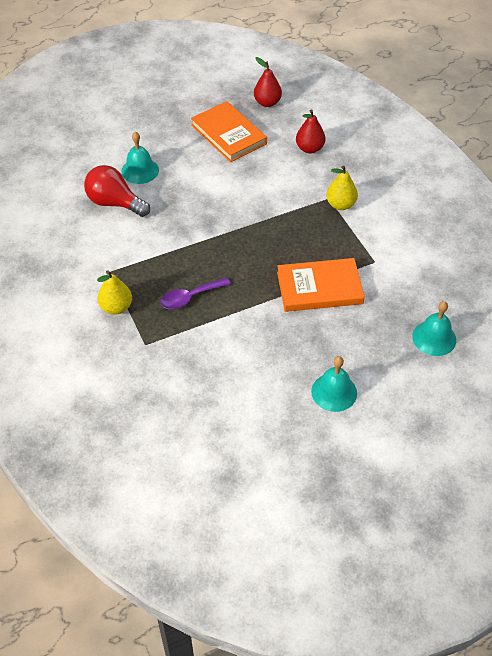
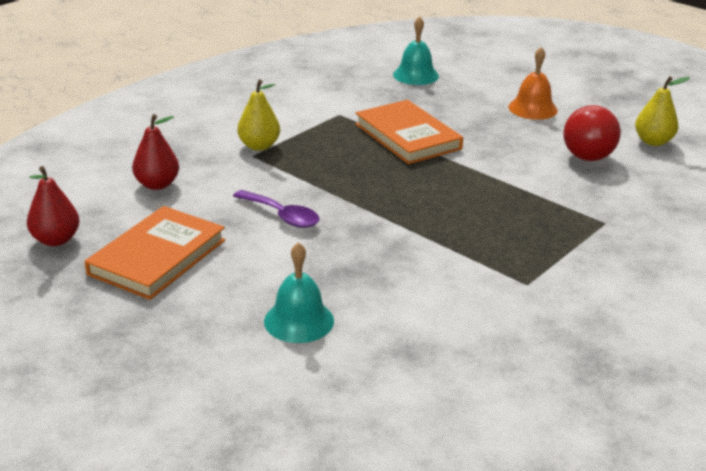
camera: 115 degrees left, 20 degrees down
red light bulb [84,165,150,217] -> red light bulb moved to [563,105,621,161]
yellow pear [97,270,132,315] -> yellow pear moved to [635,76,690,146]
purple spoon [160,277,231,309] -> purple spoon moved to [233,190,320,228]
turquoise bell [311,356,357,412] -> orange bell [508,47,558,120]

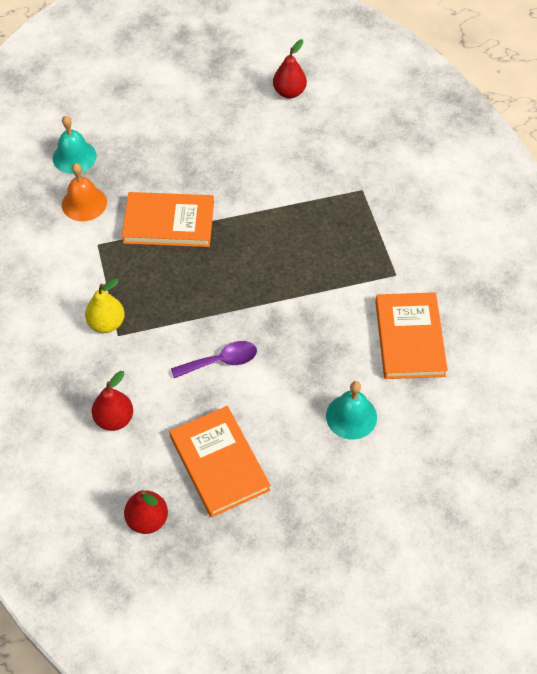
camera: 55 degrees left, 25 degrees up
orange bell [508,47,558,120] -> orange bell moved to [62,163,107,221]
red light bulb [563,105,621,161] -> none
yellow pear [635,76,690,146] -> red pear [273,39,307,98]
none -> orange book [375,292,448,379]

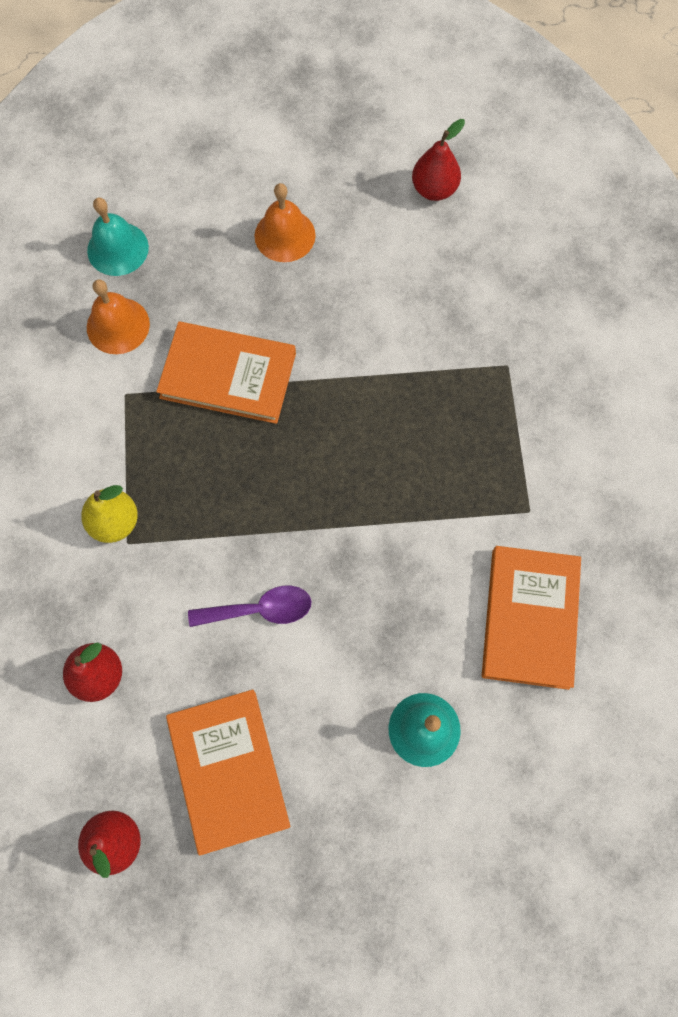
camera: 10 degrees right, 15 degrees up
none -> orange bell [254,183,316,262]

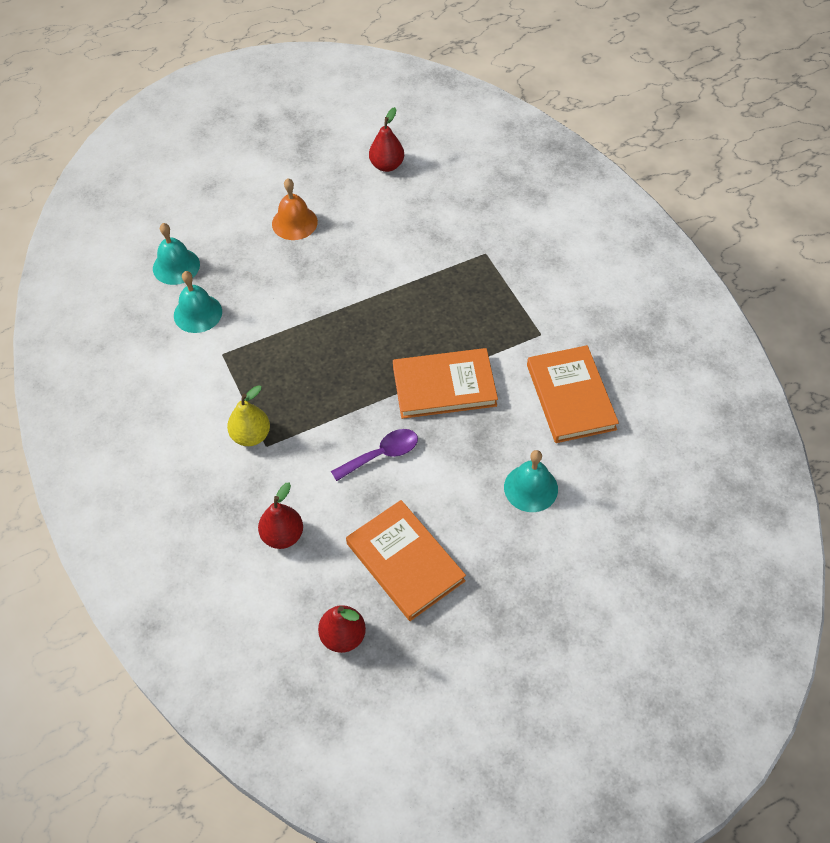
camera: 20 degrees left, 15 degrees down
orange bell [87,279,150,354] -> turquoise bell [174,271,222,333]
orange book [156,322,296,424] -> orange book moved to [393,348,498,419]

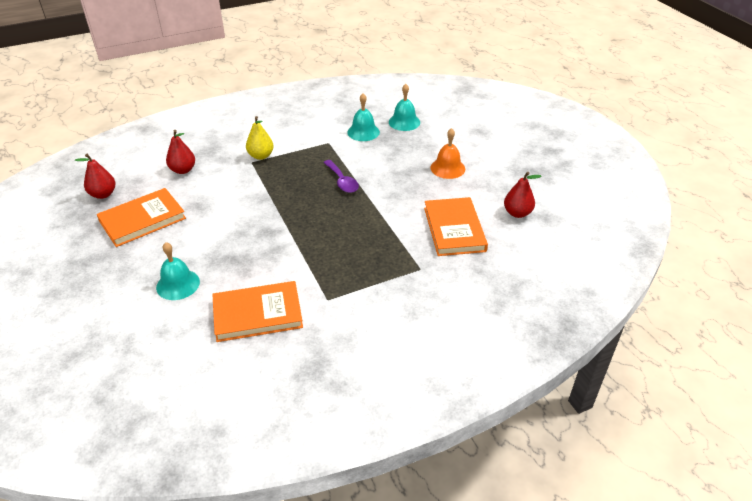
camera: 90 degrees right, 15 degrees down
purple spoon [331,429,418,481] -> purple spoon moved to [323,160,359,193]
orange book [393,348,498,419] -> orange book moved to [424,197,488,256]

